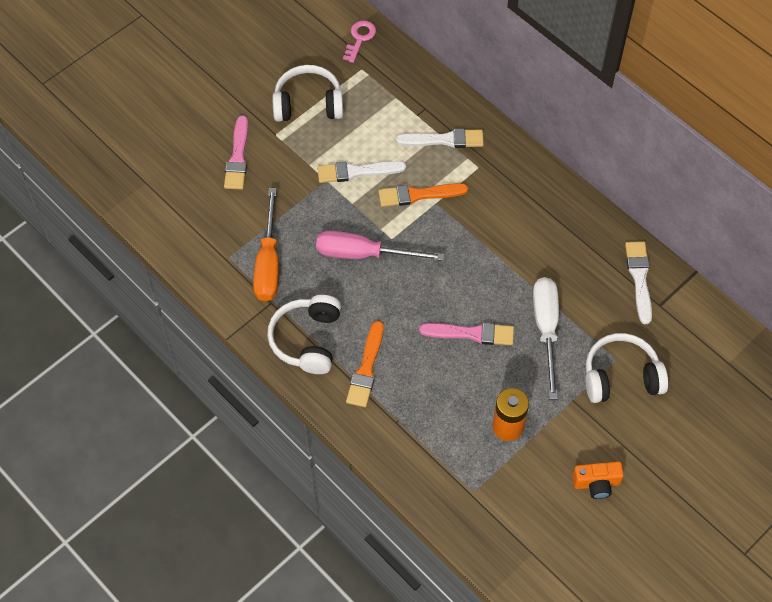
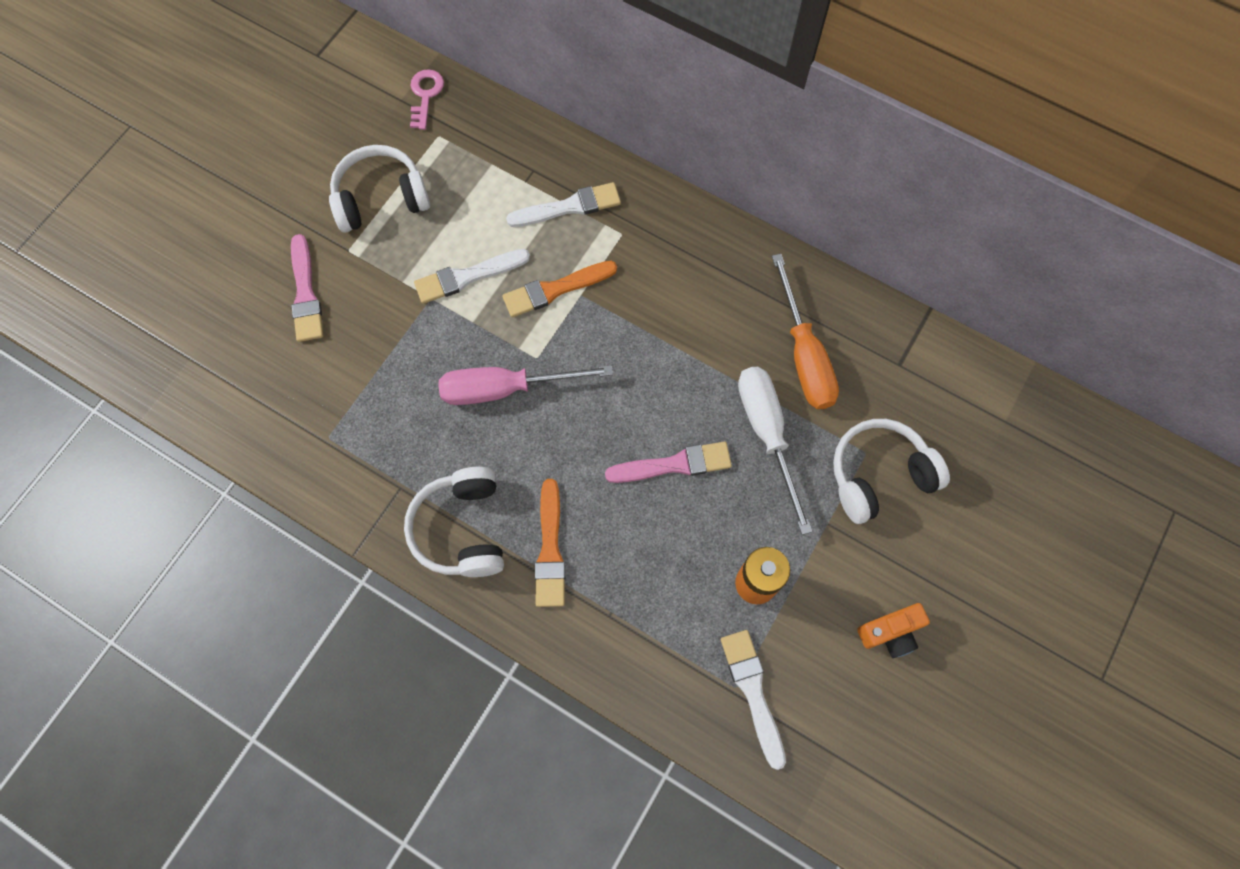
camera: 15 degrees left, 10 degrees up
orange screwdriver [253,188,279,301] -> orange screwdriver moved to [772,254,839,409]
white brush [625,241,652,324] -> white brush moved to [721,630,786,770]

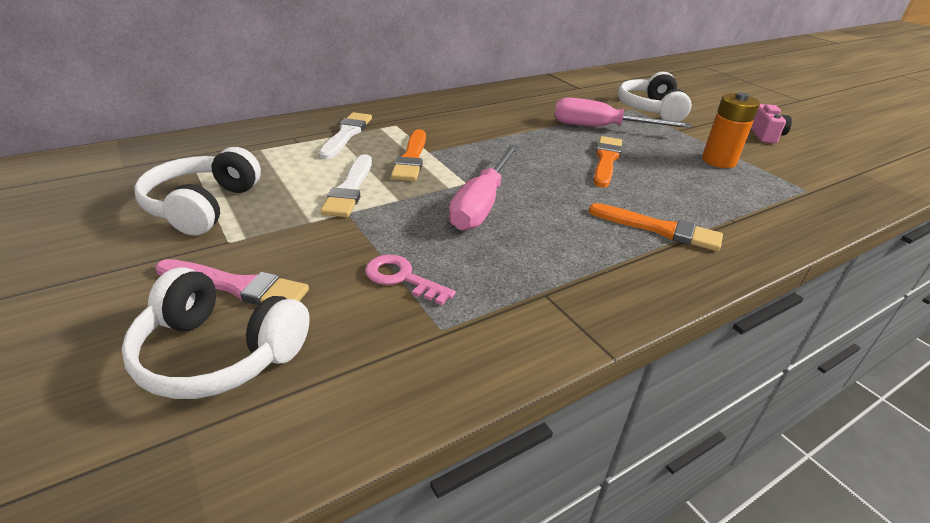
camera: 65 degrees left, 35 degrees down
white headphones [404,467,504,577] -> white headphones moved to [121,267,310,399]
pink key [410,69,444,130] -> pink key moved to [365,255,456,305]
pink brush [605,442,732,483] -> orange brush [594,136,622,187]
white brush [721,630,786,770] -> none
white screwdriver [738,367,812,535] -> pink screwdriver [554,97,692,128]
orange screwdriver [772,254,839,409] -> none
orange camera [857,603,930,658] -> pink camera [751,104,792,143]

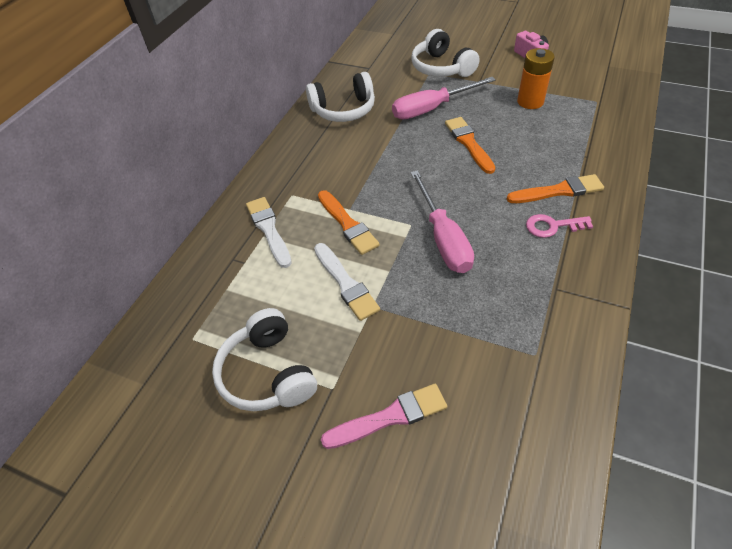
camera: 30 degrees left, 15 degrees up
white headphones [121,267,310,399] -> white headphones moved to [306,72,375,122]
pink key [365,255,456,305] -> pink key moved to [526,214,593,238]

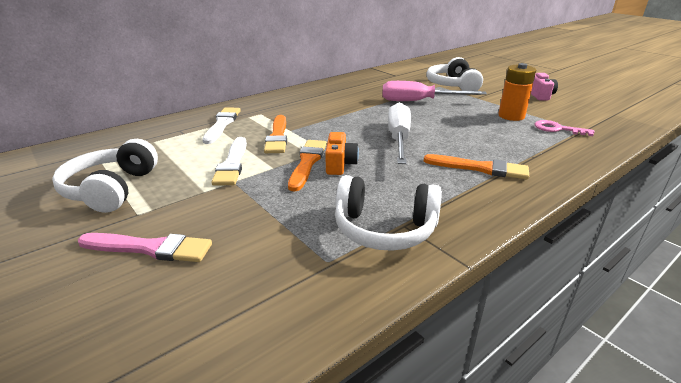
camera: 25 degrees right, 20 degrees down
white headphones [306,72,375,122] -> white headphones moved to [335,175,442,251]
pink screwdriver [410,170,474,273] -> orange camera [325,132,359,175]
orange brush [445,117,495,174] -> orange brush moved to [288,140,327,191]
pink key [526,214,593,238] -> pink key moved to [535,120,594,136]
none -> white screwdriver [388,102,411,164]

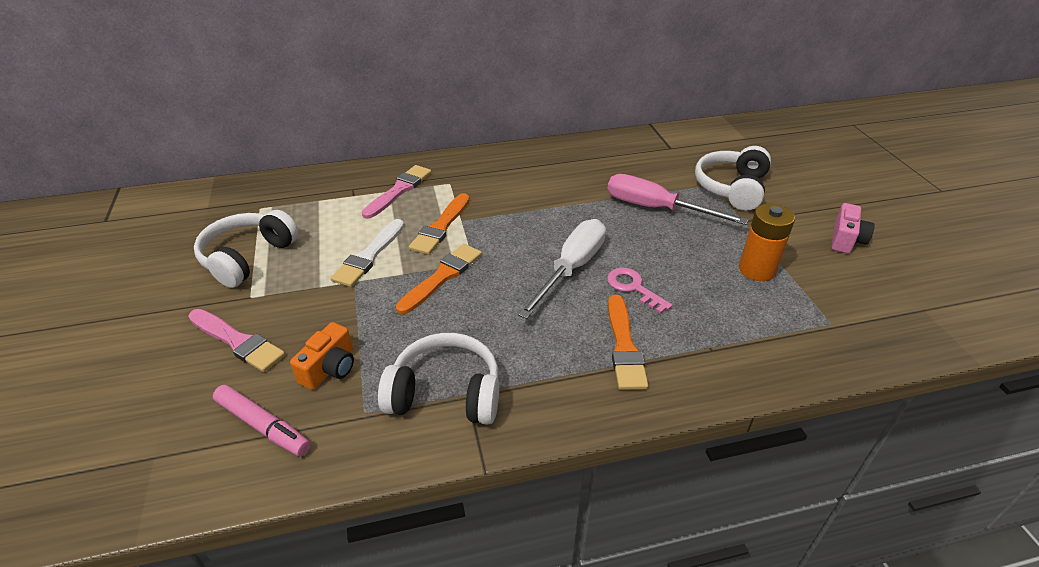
camera: 25 degrees right, 10 degrees up
white brush [202,107,241,144] -> pink brush [362,165,432,219]
orange camera [325,132,359,175] -> orange camera moved to [290,322,354,390]
white headphones [335,175,442,251] -> white headphones turned 150 degrees clockwise [378,333,499,425]
orange brush [424,154,529,179] -> orange brush turned 45 degrees clockwise [608,295,648,390]
pink key [535,120,594,136] -> pink key moved to [607,268,672,314]
none -> pink marker [213,385,310,456]

